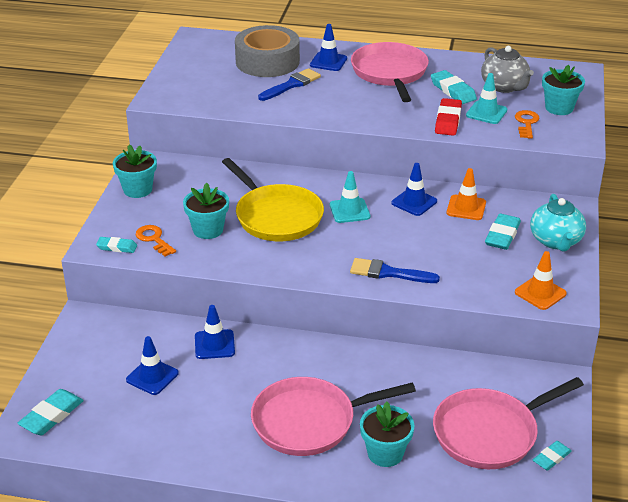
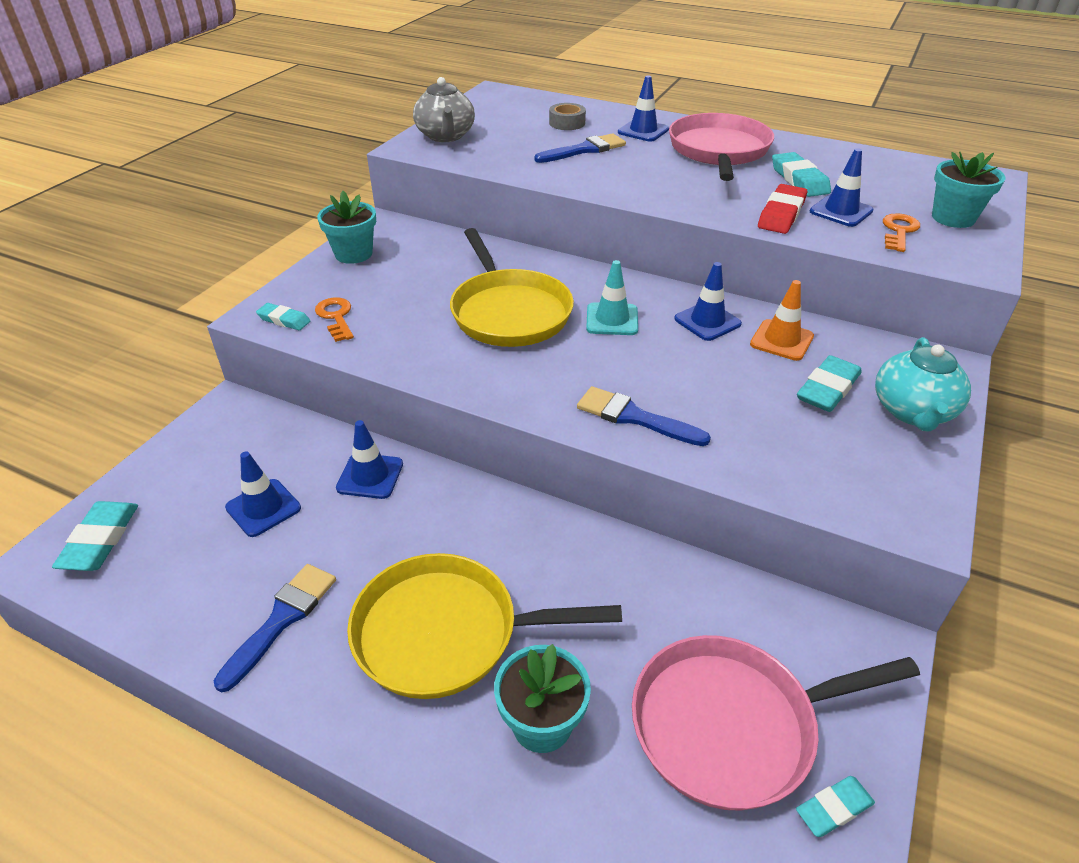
camera: 15 degrees right, 5 degrees up
turquoise eraser [17,389,84,435] -> turquoise eraser turned 45 degrees counterclockwise [52,501,138,571]
turquoise flower pot [183,183,229,239] -> none
grey tape [235,25,300,77] -> grey tape [549,103,586,130], size x0.45
pink pan [251,377,416,456] -> yellow pan [347,553,622,699]
turquoise traffic cone [466,73,507,124] -> blue traffic cone [810,148,874,227]
grey teapot [481,46,534,93] -> grey teapot moved to [413,77,475,142]
orange traffic cone [515,251,567,310] -> none
none -> blue brush [214,564,336,692]

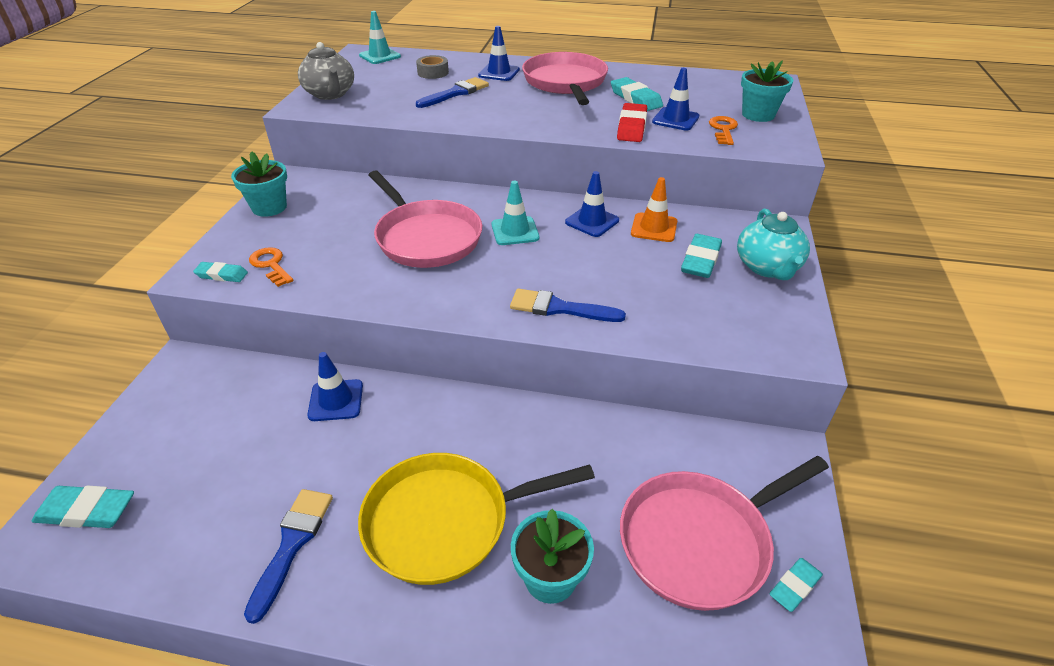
camera: 15 degrees left, 0 degrees up
turquoise eraser [52,501,138,571] -> turquoise eraser turned 75 degrees counterclockwise [32,485,134,528]
blue traffic cone [225,452,301,537] -> none
yellow pan [450,228,574,347] -> pink pan [369,171,482,268]
none -> turquoise traffic cone [359,11,401,64]

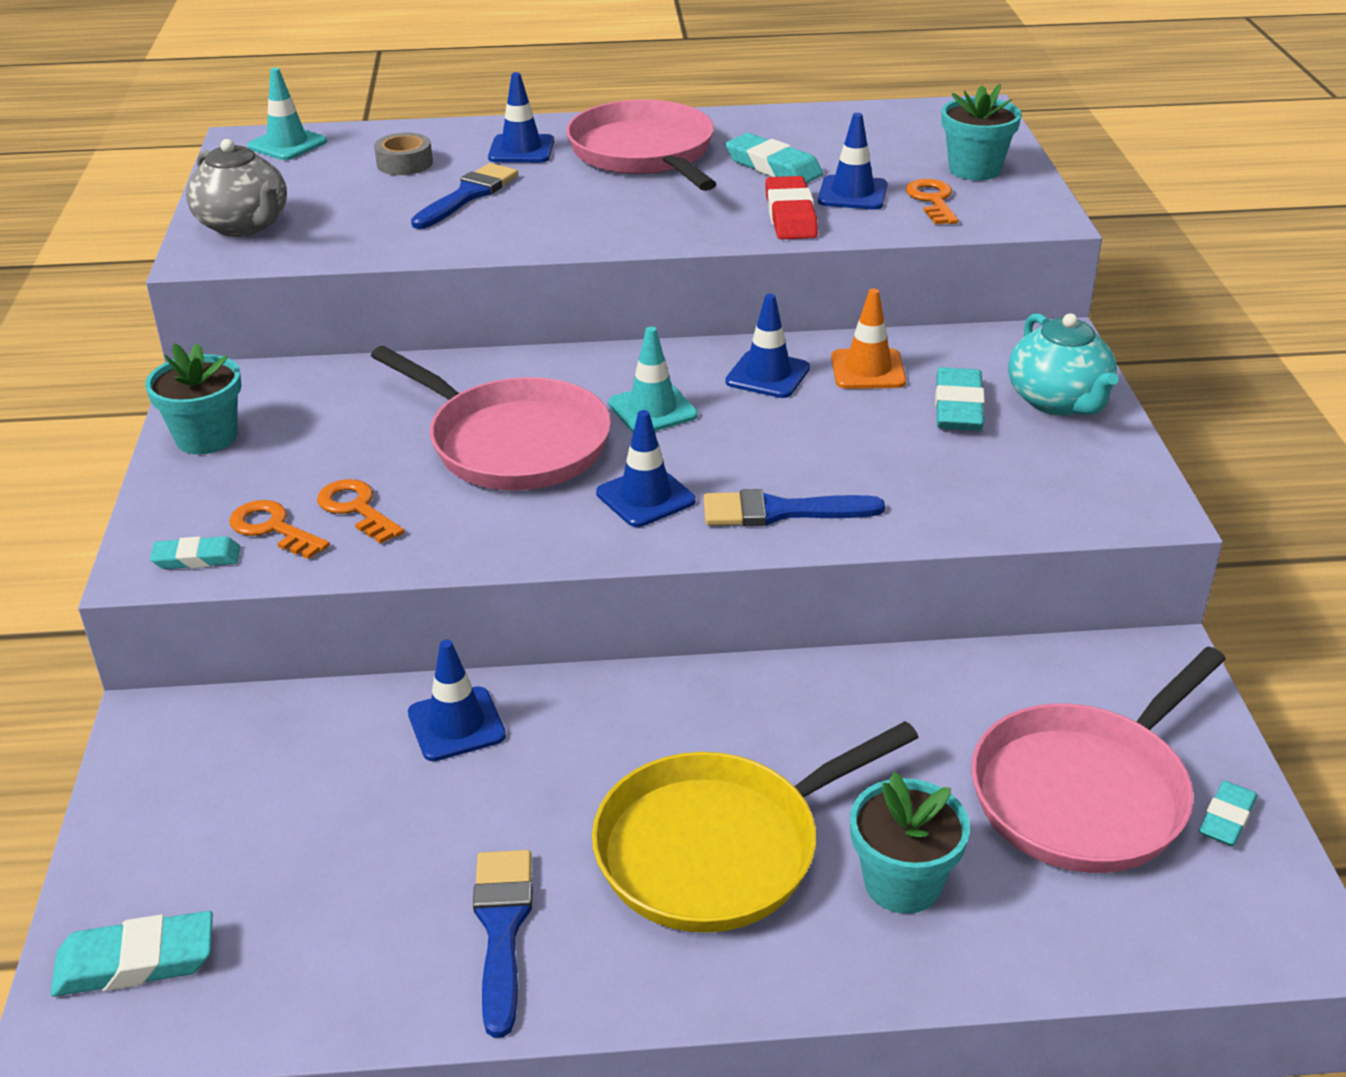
camera: 15 degrees left, 5 degrees down
none -> orange key [317,479,404,544]
none -> blue traffic cone [596,410,696,527]

